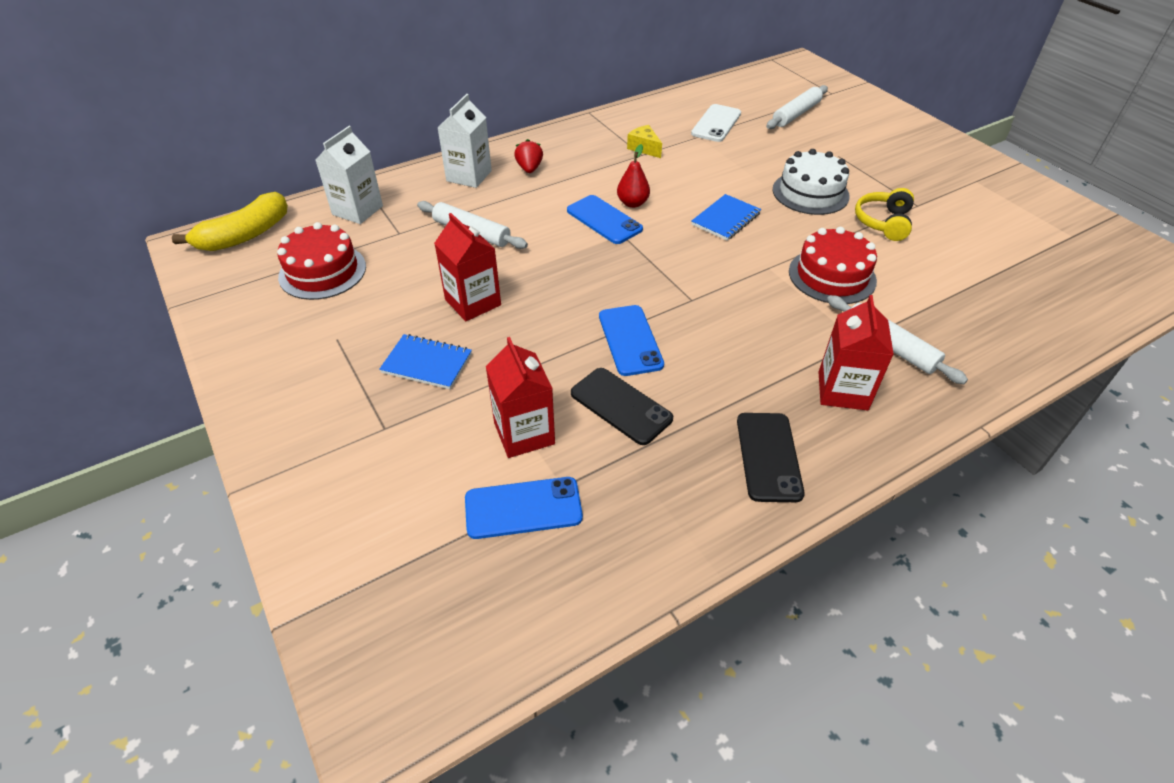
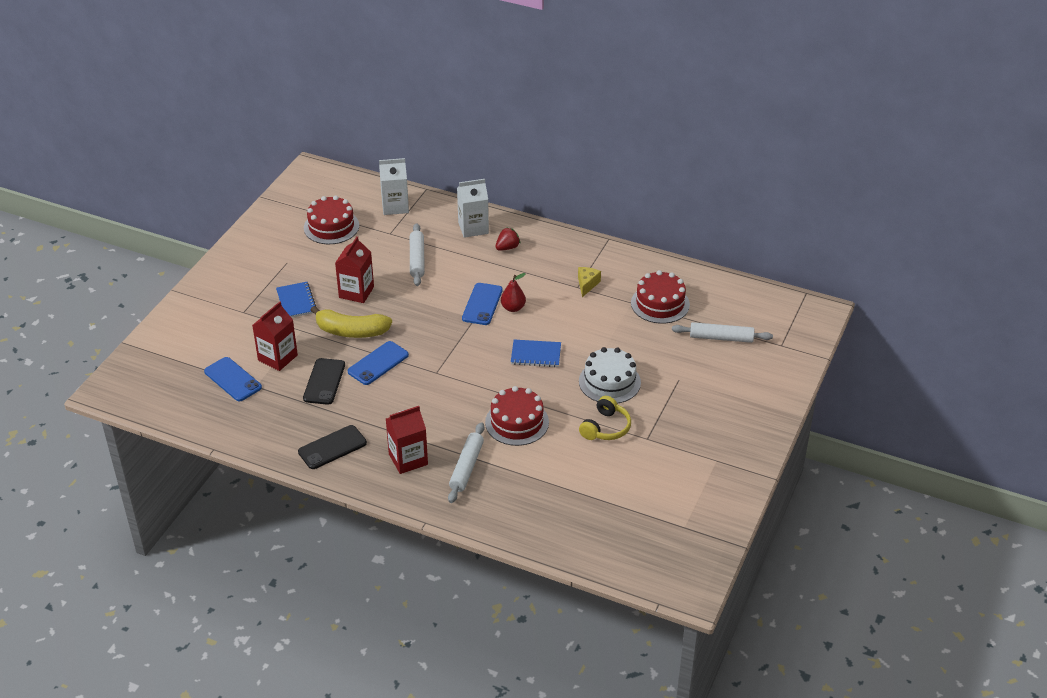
camera: 55 degrees right, 5 degrees down
yellow banana [172,192,288,251] -> yellow banana moved to [311,306,392,338]
white phone [691,104,741,142] -> red cake [631,270,690,324]
yellow headphones [855,188,914,241] -> yellow headphones turned 135 degrees clockwise [579,396,631,440]

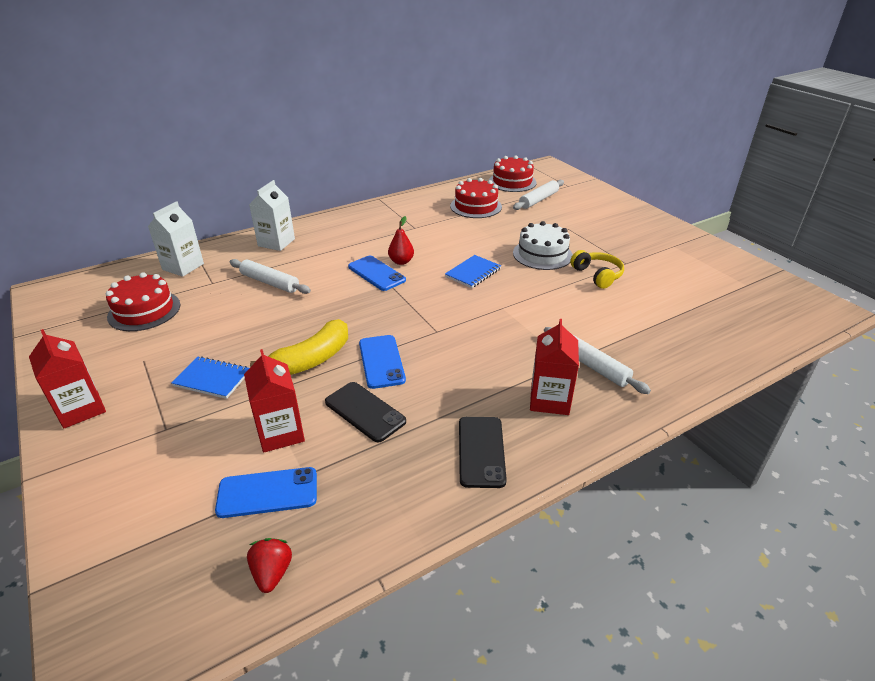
camera: 55 degrees left, 5 degrees down
red carton [335,236,374,303] -> red carton moved to [29,329,106,428]
red cake [485,386,549,446] -> red cake moved to [489,155,537,192]
red strawberry [495,227,521,251] -> red strawberry moved to [247,538,292,593]
yellow cheese [578,267,601,297] -> none

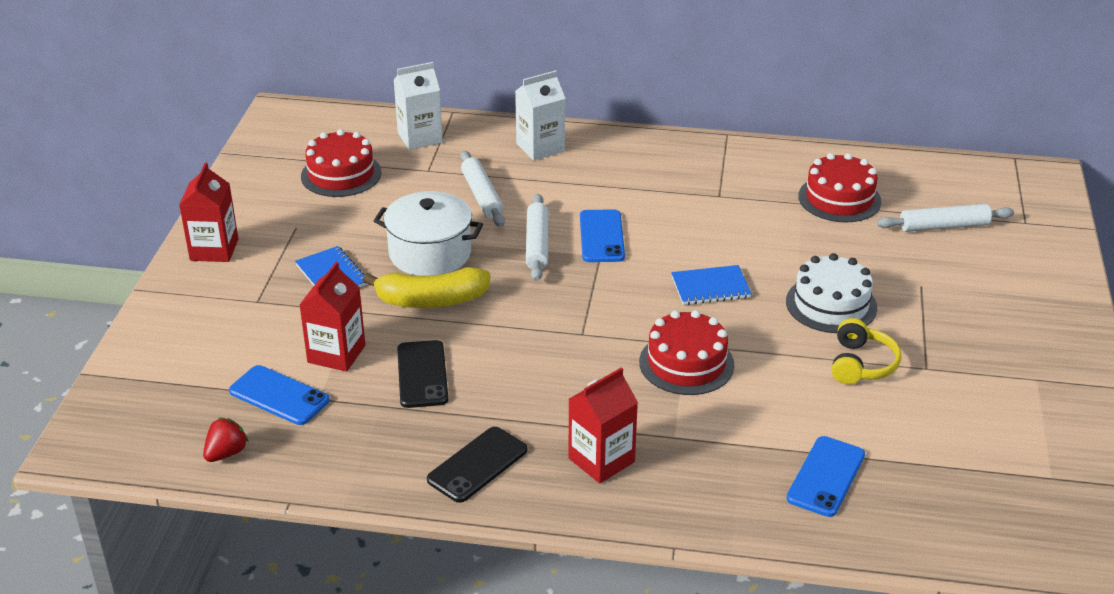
camera: 40 degrees right, 0 degrees up
blue phone [359,335,406,389] -> blue phone moved to [786,436,865,517]
red pear [388,216,414,265] -> none
red cake [489,155,537,192] -> red cake moved to [639,310,735,395]
white rolling pin [544,327,651,394] -> white rolling pin moved to [526,194,548,281]
none -> white pot [374,191,483,276]

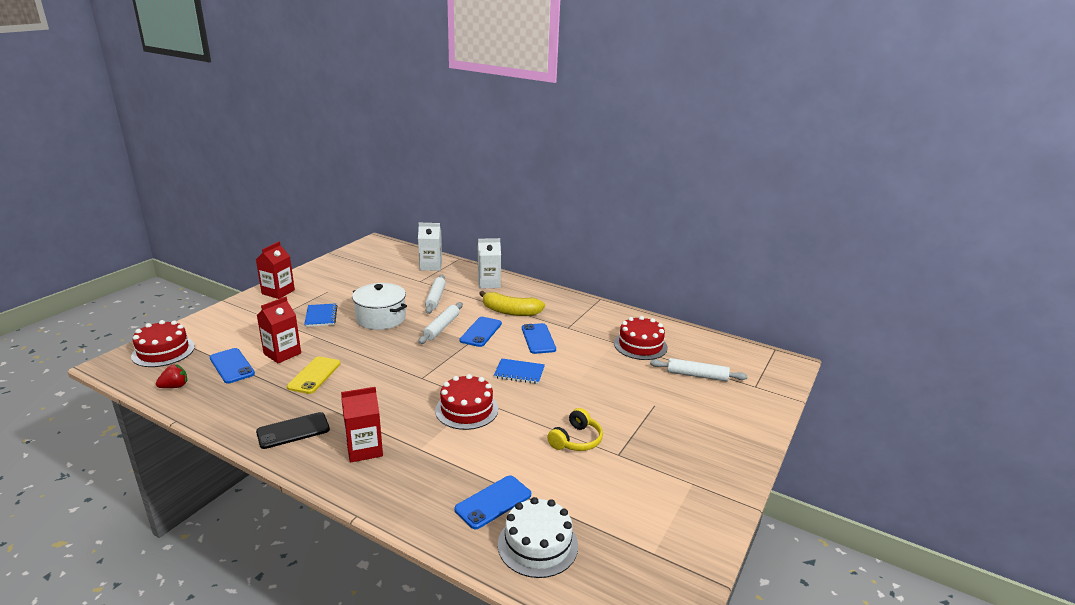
camera: 20 degrees right, 10 degrees down
red cake [301,129,381,197] -> red cake moved to [131,320,195,367]
yellow banana [363,267,490,308] -> yellow banana moved to [479,291,545,316]
black phone [397,340,448,408] -> yellow phone [287,356,341,394]
white cake [786,253,877,333] -> white cake moved to [498,497,578,578]
none -> blue phone [522,323,556,354]

